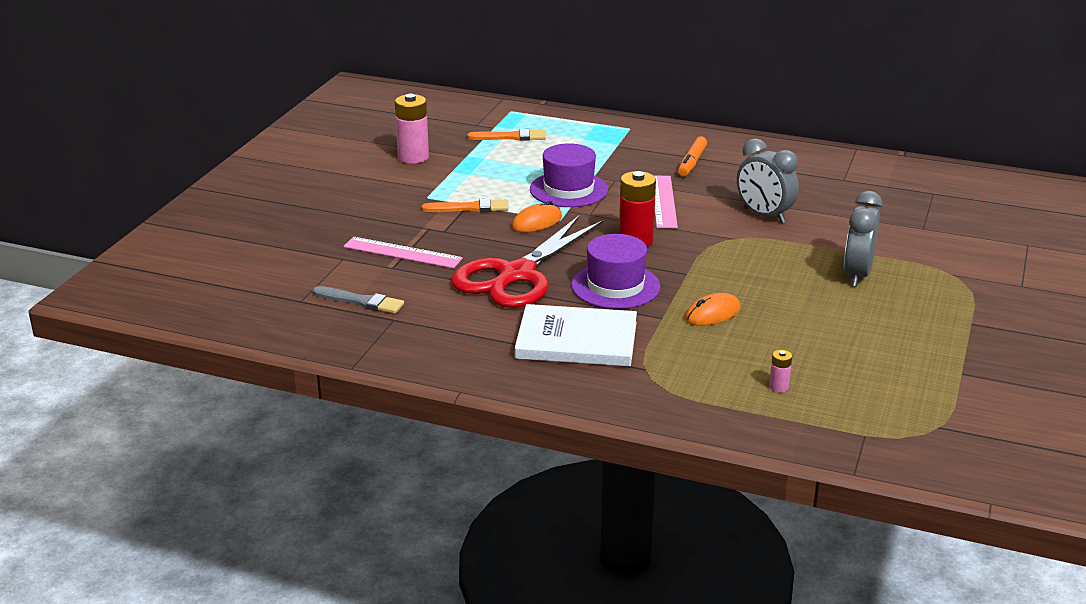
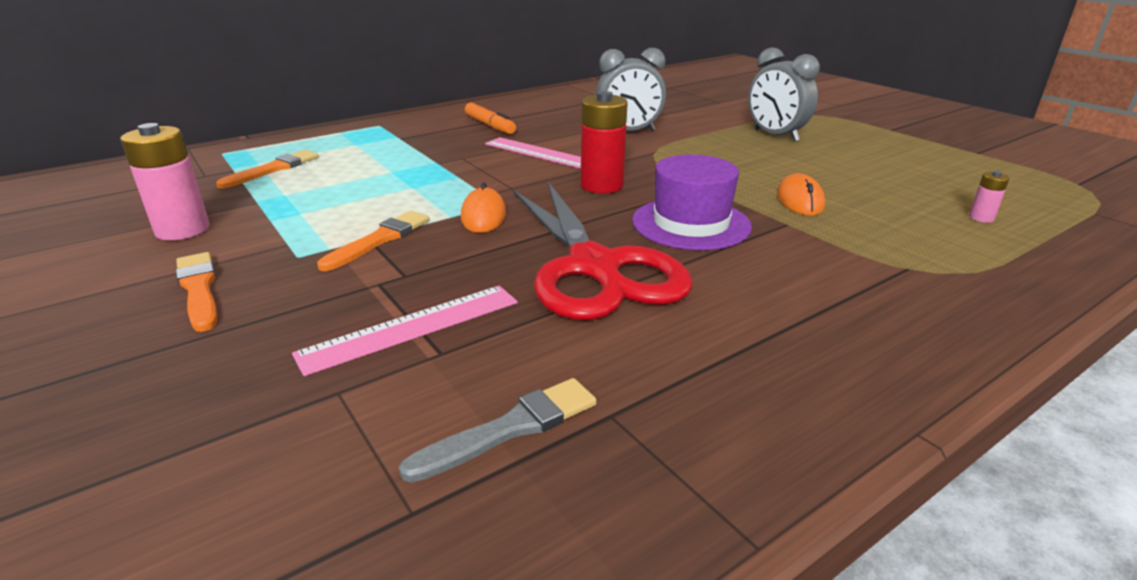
camera: 55 degrees left, 0 degrees up
white book [515,304,637,367] -> none
purple hat [530,143,608,207] -> none
none -> orange brush [176,252,217,332]

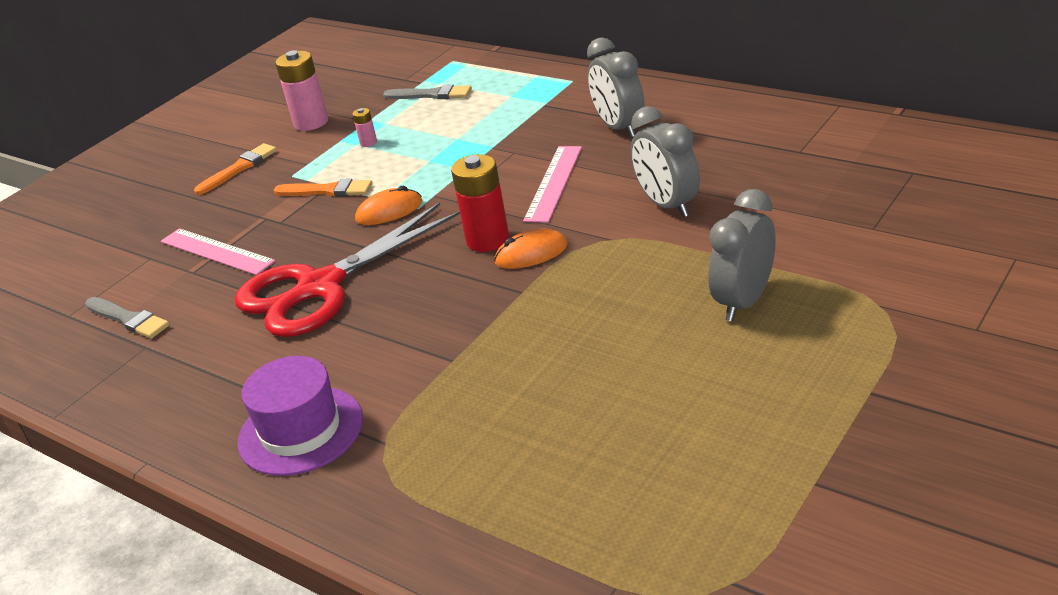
camera: 75 degrees right, 5 degrees up
orange brush [216,150,318,188] -> grey brush [383,84,472,99]
orange marker [465,103,516,134] -> grey clock [587,37,644,138]
purple hat [632,155,752,250] -> purple hat moved to [238,356,363,476]
orange mouse [777,173,825,216] -> orange mouse moved to [494,229,568,269]
pink battery [969,171,1010,223] -> pink battery moved to [352,108,377,147]

